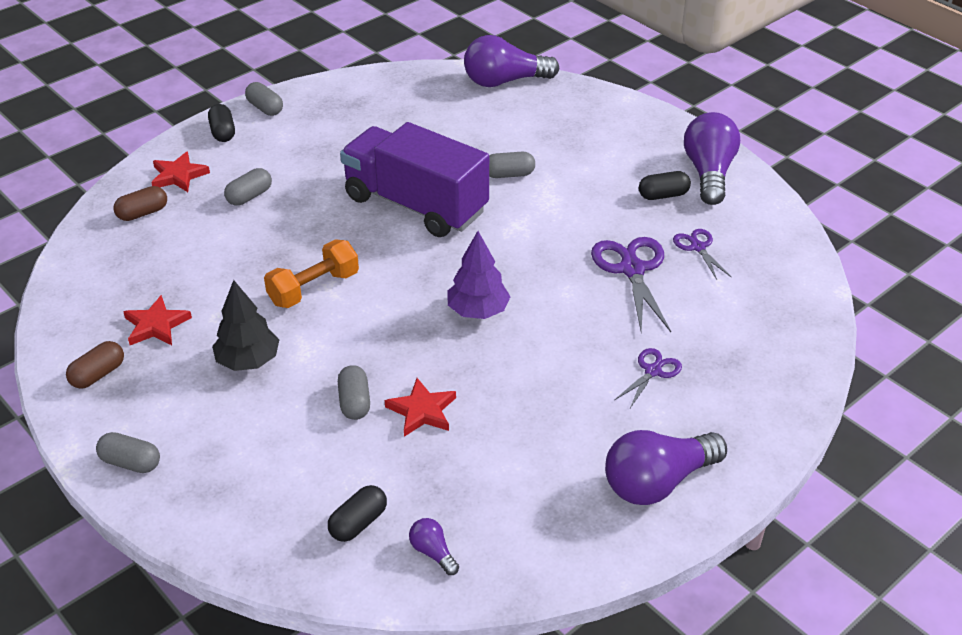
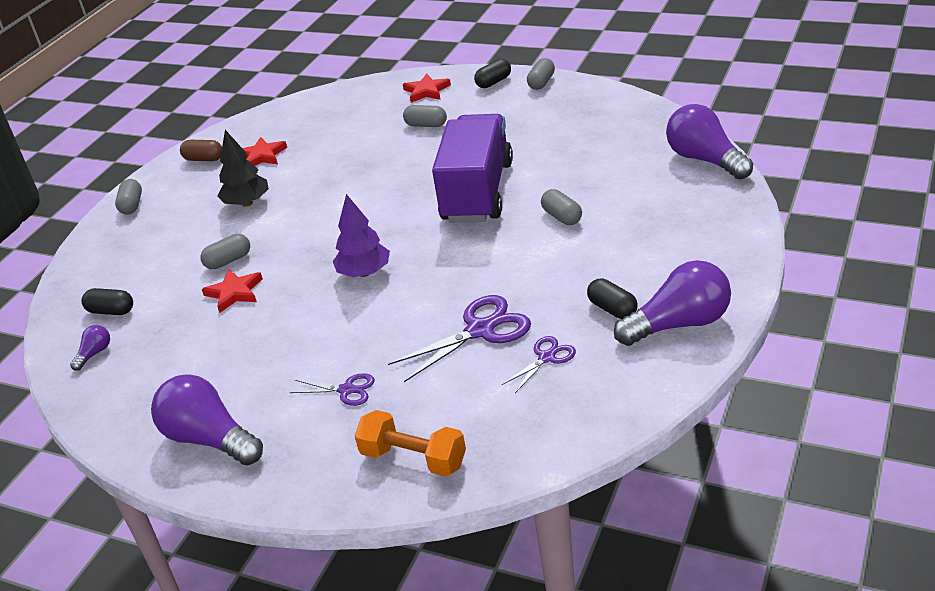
camera: 70 degrees right, 5 degrees down
brown capsule [113,186,167,221] -> none
orange dumbbell [264,239,359,308] -> orange dumbbell moved to [355,410,466,477]

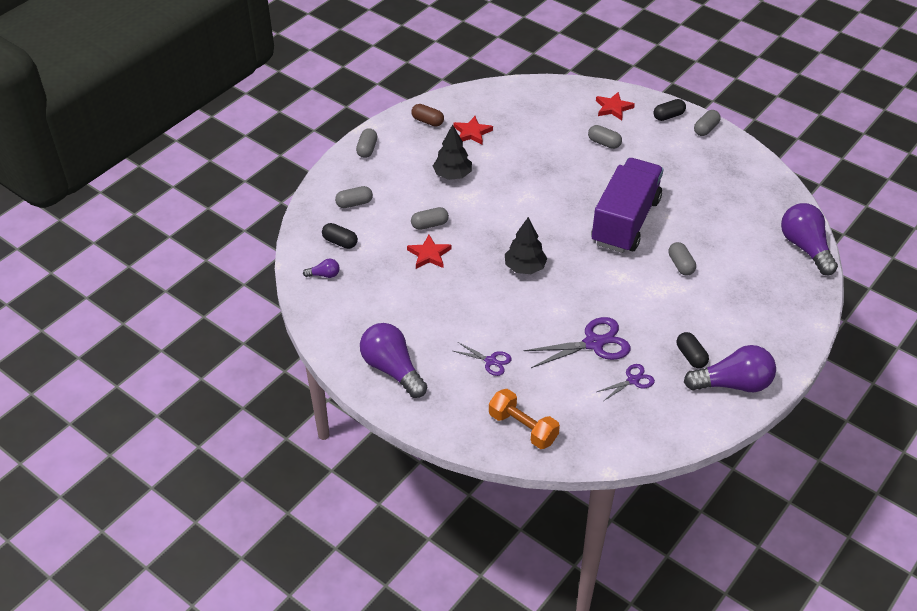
camera: 10 degrees right, 10 degrees up
purple light bulb [70,325,110,371] -> purple light bulb turned 45 degrees clockwise [303,259,340,278]
purple tree [333,194,390,277] -> black tree [505,217,547,274]
none -> grey capsule [335,186,373,208]

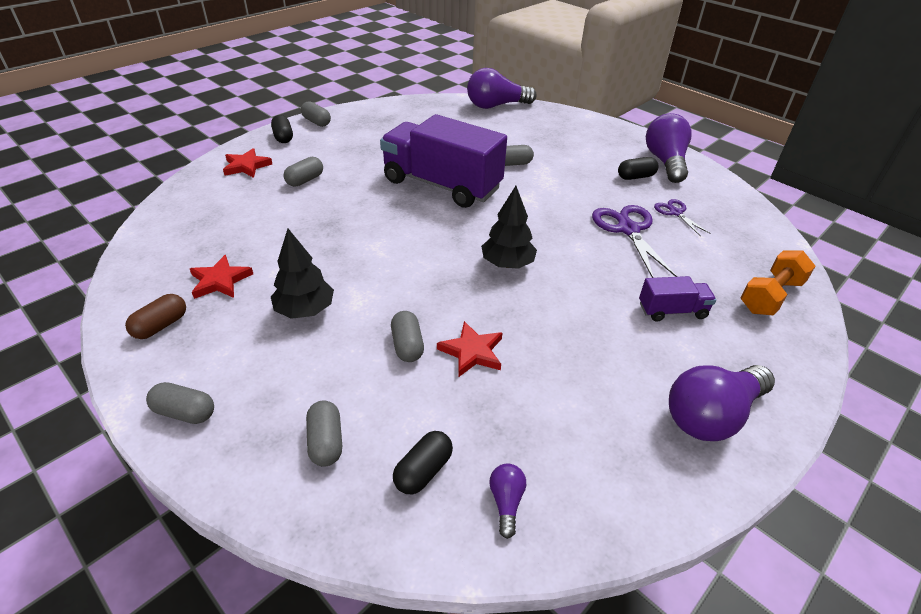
camera: 85 degrees left, 5 degrees down
purple scissors [453,342,512,376] -> purple truck [639,276,716,322]

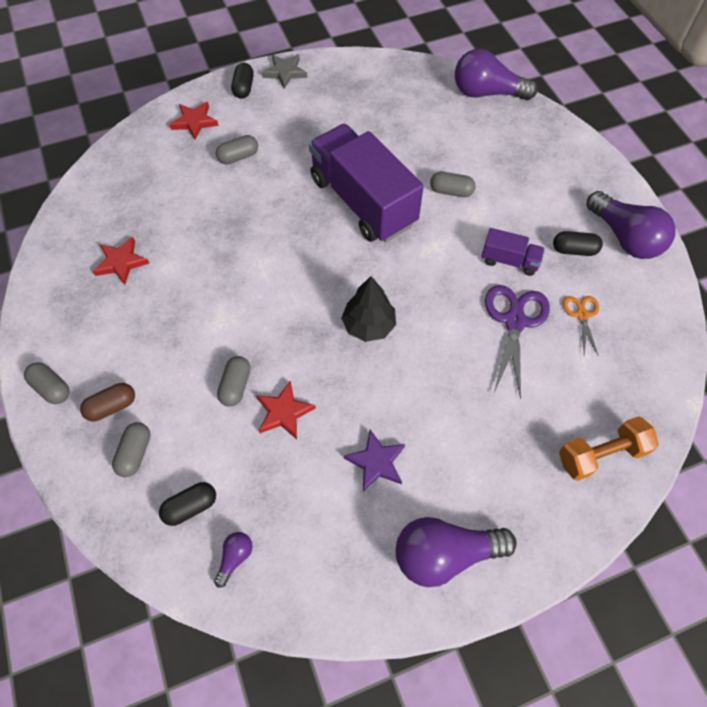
camera: 25 degrees right, 20 degrees up
brown capsule [125,294,186,339] -> brown capsule moved to [80,383,135,421]
black tree [271,229,334,319] -> none
grey capsule [301,101,331,127] -> grey star [262,54,307,89]
purple truck [639,276,716,322] -> purple truck moved to [481,228,545,276]
purple light bulb [646,113,692,183] -> purple light bulb turned 120 degrees clockwise [586,191,676,259]
purple scissors [654,199,711,237] -> orange scissors [563,296,599,357]
none -> purple star [344,430,405,491]

